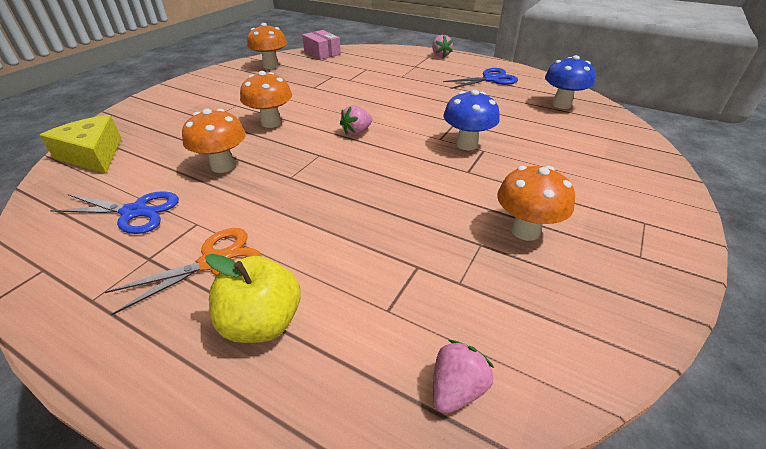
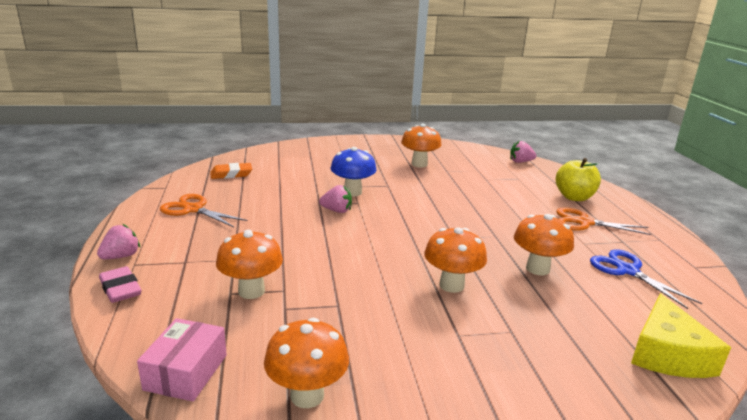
camera: 130 degrees left, 15 degrees down
pink strawberry [340,105,372,136] -> pink strawberry moved to [319,185,352,213]
blue scissors [443,68,518,89] -> orange scissors [160,194,248,227]
blue mushroom [545,55,595,109] -> orange eraser [210,163,252,179]
none -> pink eraser [99,266,142,303]
none -> orange mushroom [216,230,283,299]

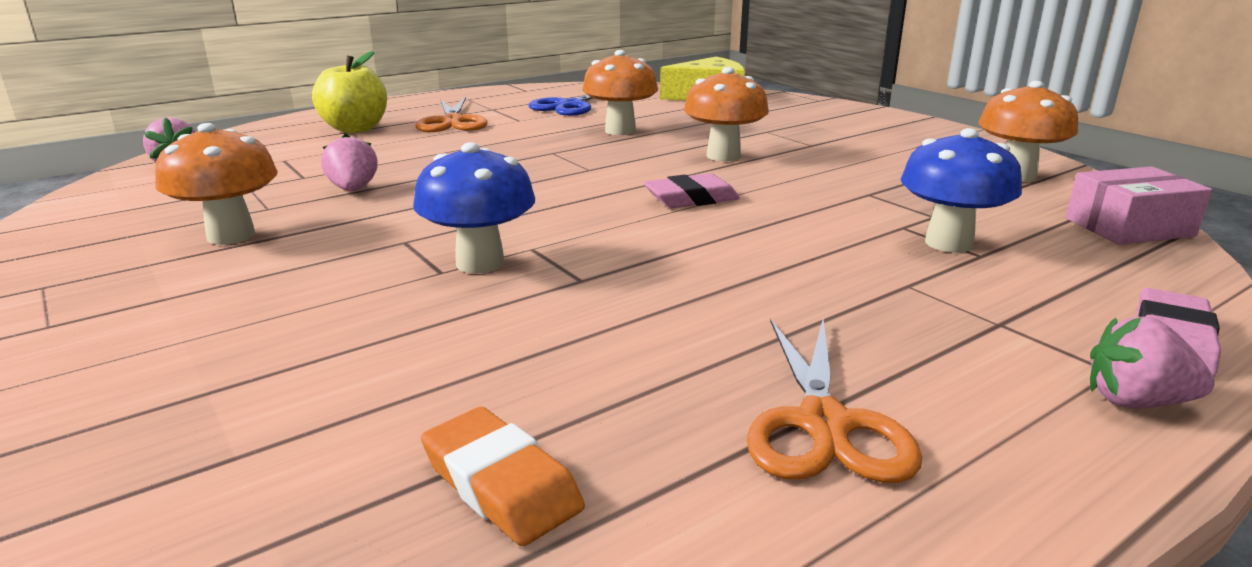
camera: 115 degrees left, 0 degrees up
orange mushroom [216,230,283,299] -> blue mushroom [900,128,1022,253]
pink strawberry [319,185,352,213] -> pink strawberry moved to [321,134,378,191]
none -> pink eraser [644,173,740,208]

